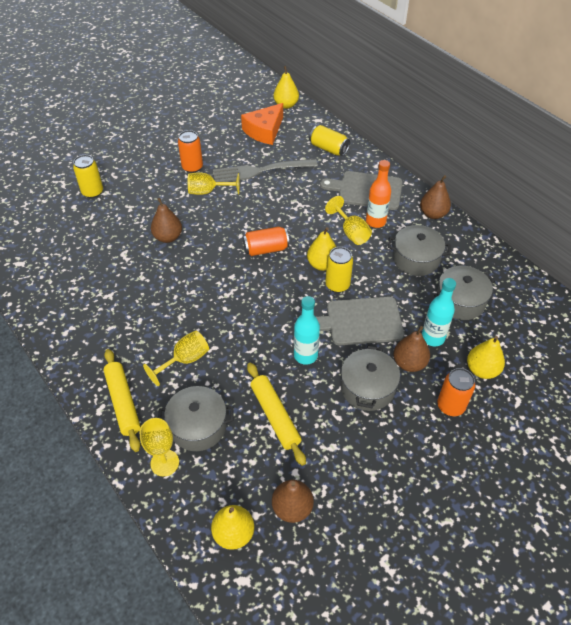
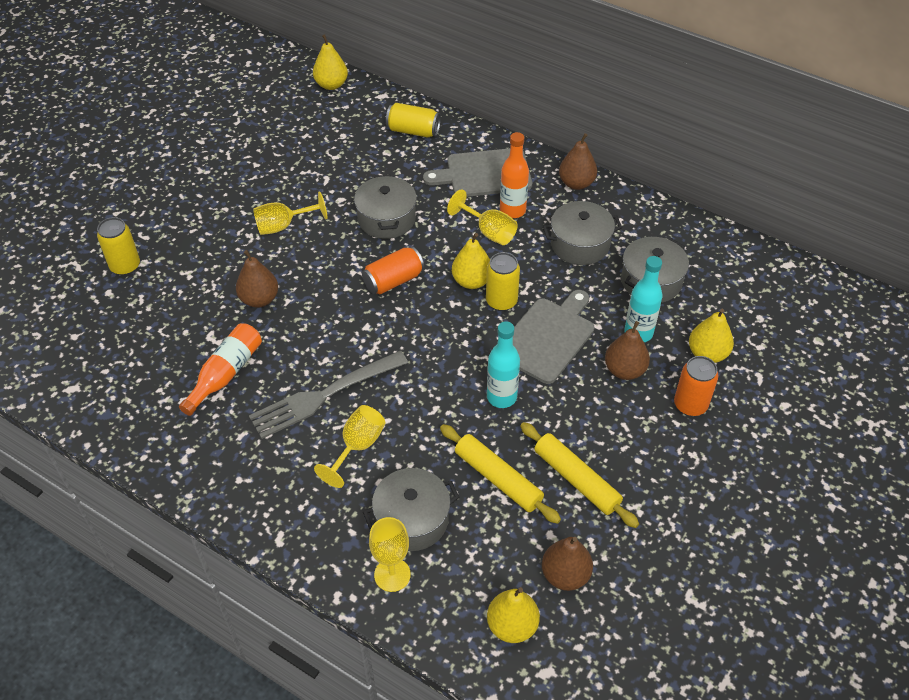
camera: 20 degrees left, 0 degrees up
yellow rolling pin [103,349,141,452] -> yellow rolling pin moved to [520,422,639,528]
orange can [178,130,203,173] -> none
grey fork [213,159,318,182] -> grey fork moved to [249,351,408,439]
orange cheese [241,103,283,145] -> none
grey cutting board [316,297,404,345] -> grey cutting board turned 150 degrees clockwise [513,290,594,384]
grey pot [341,346,400,411] -> grey pot moved to [354,175,417,239]
none -> orange bottle [179,323,262,416]

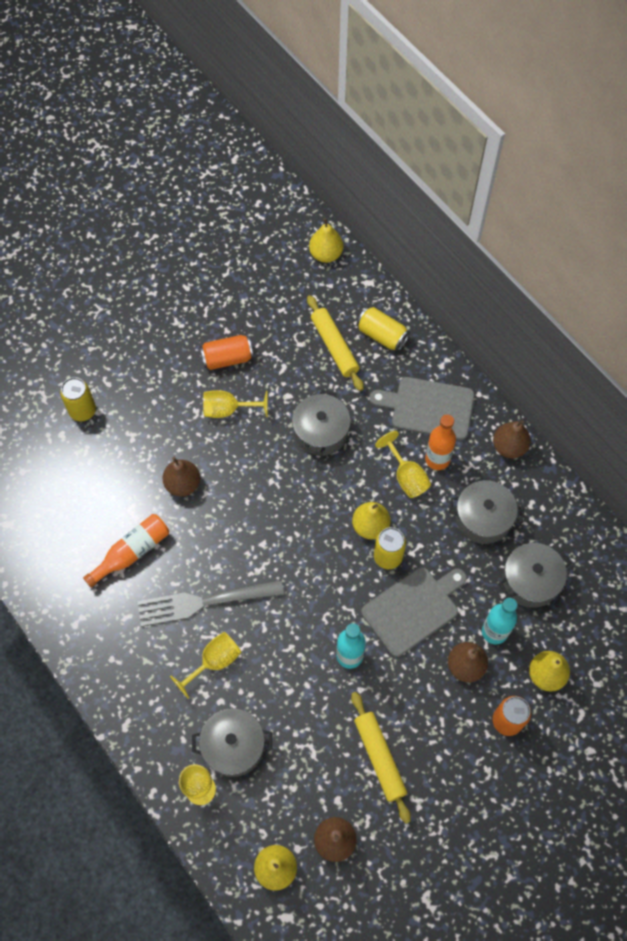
camera: 20 degrees right, 15 degrees up
orange can [362,247,424,294] -> orange can moved to [200,335,253,370]
yellow rolling pin [440,424,561,524] -> yellow rolling pin moved to [307,295,364,391]

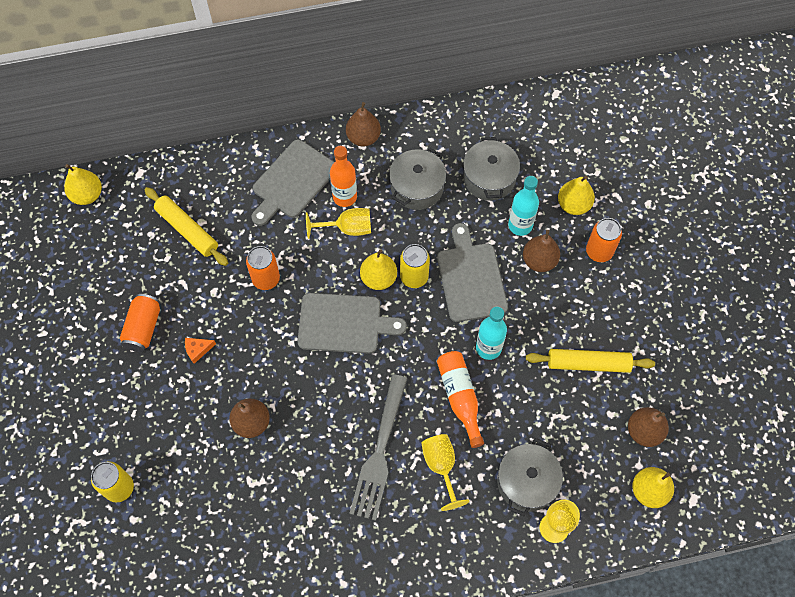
camera: 65 degrees left, 0 degrees up
orange bottle [83,514,169,588] -> orange bottle moved to [437,351,484,448]
yellow goblet [203,390,268,418] -> orange cheese [185,338,216,364]
grey pot [292,390,351,456] -> orange can [246,246,280,290]
yellow rolling pin [307,295,364,391] -> yellow rolling pin turned 45 degrees clockwise [144,187,228,266]
yellow can [357,307,410,351] -> none
none -> grey cutting board [298,293,407,354]

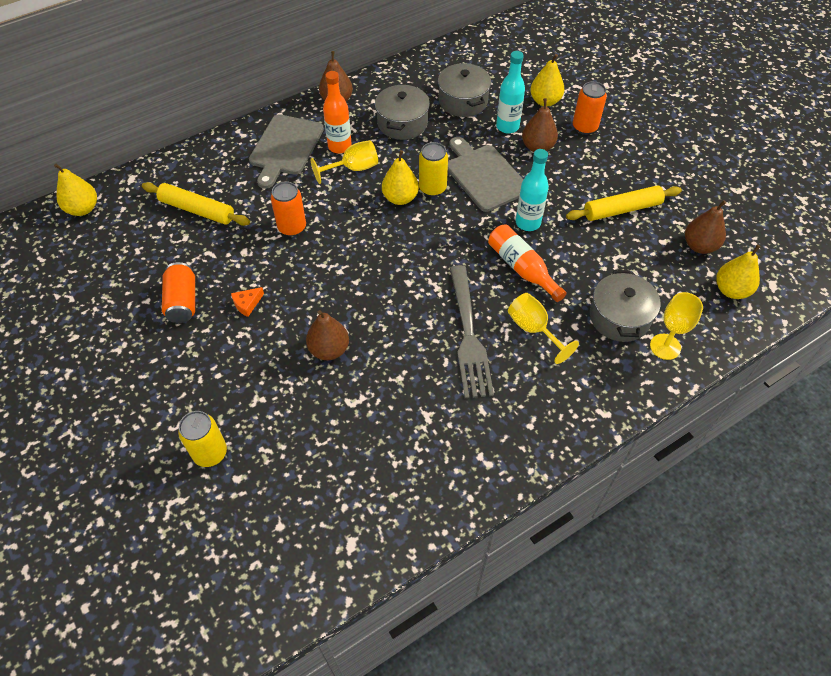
camera: 20 degrees left, 10 degrees down
grey cutting board [298,293,407,354] -> none

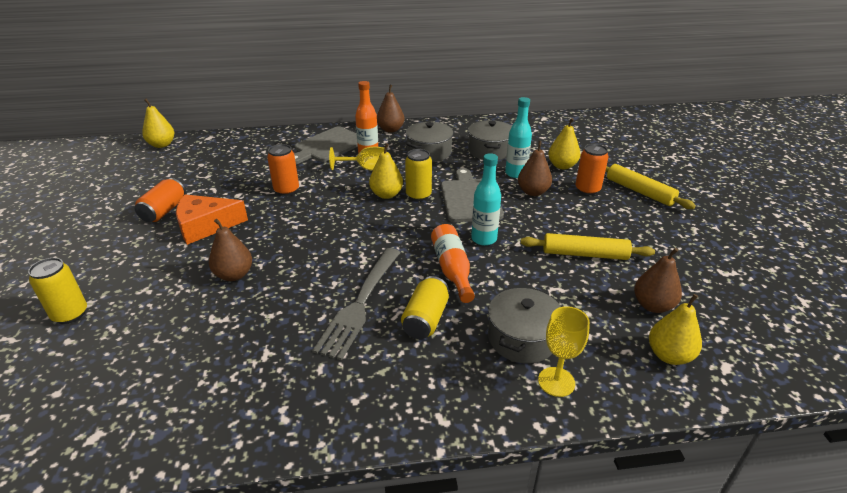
camera: 25 degrees right, 20 degrees down
yellow rolling pin [142,182,250,226] -> yellow rolling pin moved to [605,164,696,209]
orange cheese [231,287,264,317] -> orange cheese [176,195,248,245], size x2.26
yellow goblet [508,293,579,364] -> yellow can [401,276,449,339]

